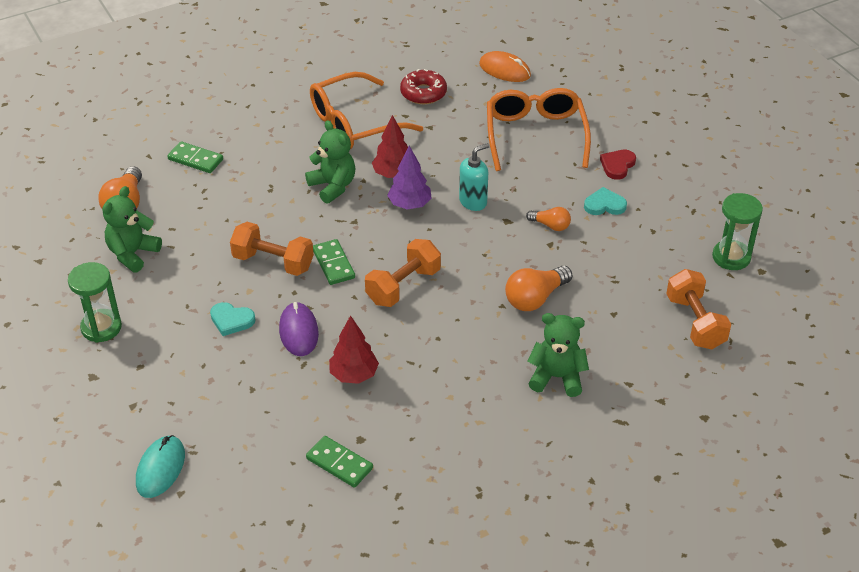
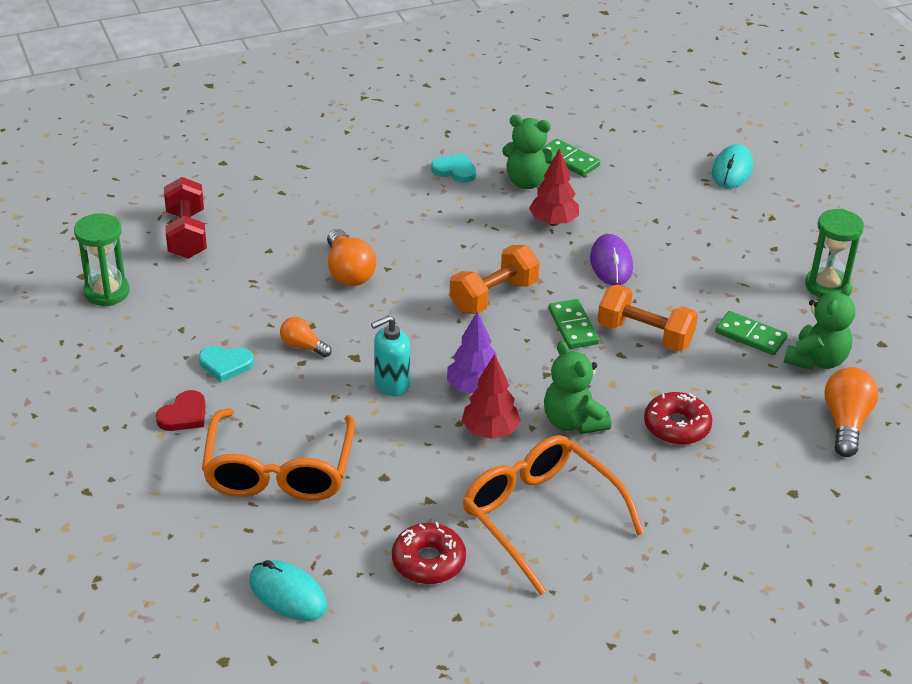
camera: 175 degrees left, 5 degrees down
green domino [168,141,223,173] -> green domino moved to [715,311,788,355]
turquoise heart [210,302,255,336] -> turquoise heart moved to [431,154,476,183]
orange glasses [310,72,423,149] -> orange glasses turned 105 degrees counterclockwise [463,435,644,595]
orange mouse [479,51,531,82] -> turquoise mouse [249,560,327,621]
orange light bulb [505,266,573,311] -> orange light bulb turned 105 degrees clockwise [327,229,376,286]
green teddy bear [527,313,589,397] -> green teddy bear moved to [502,115,556,189]
orange dumbbell [666,269,732,349] -> red dumbbell [164,177,207,259]
none -> red donut [644,392,712,445]

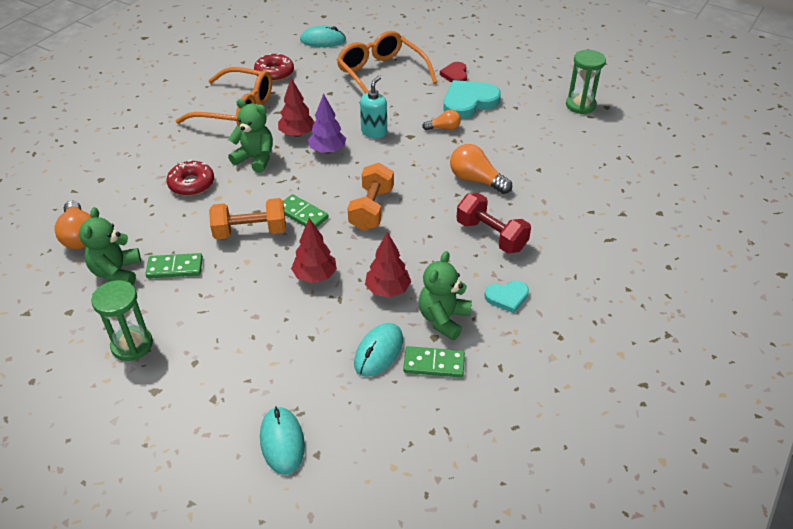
camera: 145 degrees right, 5 degrees up
red dumbbell [164,177,207,259] -> red dumbbell moved to [456,193,531,254]
turquoise heart [199,346,254,382] -> turquoise heart [444,80,501,119], size x1.80
green teddy bear [502,115,556,189] -> green teddy bear turned 45 degrees counterclockwise [419,251,472,340]
purple mouse [590,234,633,285] -> red tree [291,218,337,283]
none -> turquoise mouse [354,323,403,377]

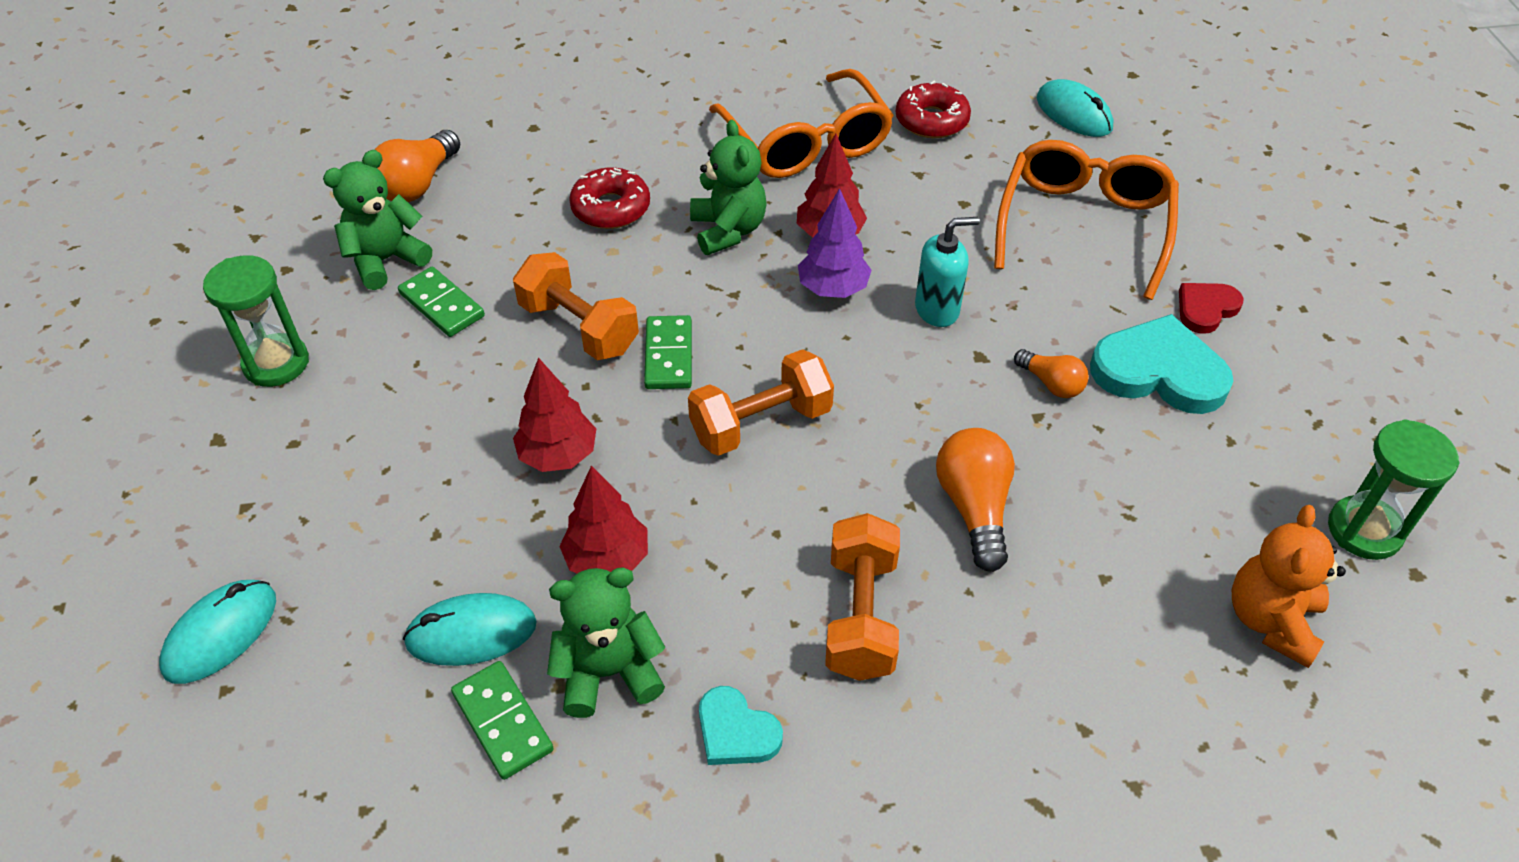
camera: 50 degrees right, 5 degrees up
red dumbbell [456,193,531,254] -> orange dumbbell [825,513,900,681]
none -> orange teddy bear [1232,505,1346,668]

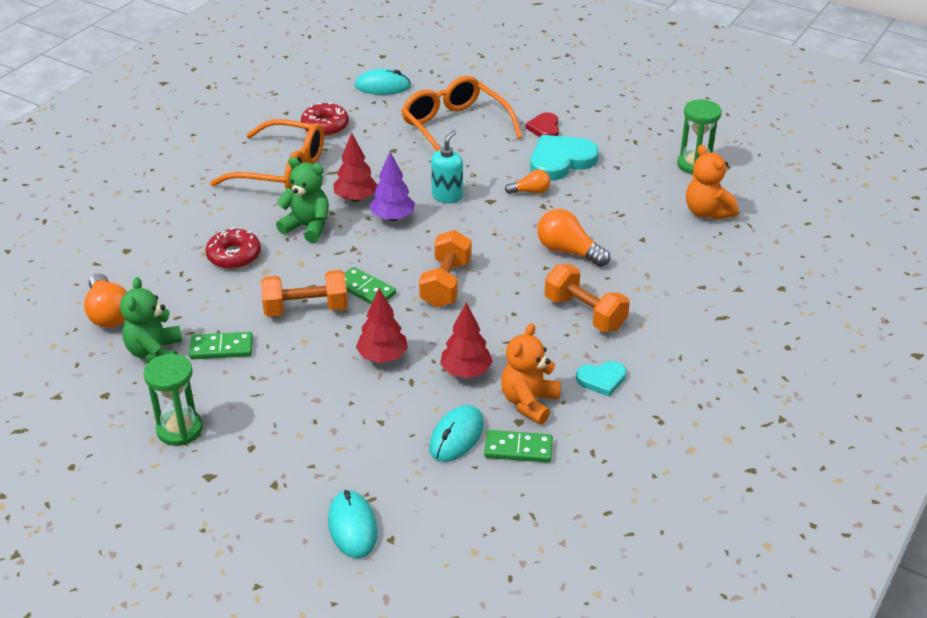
camera: 50 degrees left, 10 degrees down
green teddy bear [547,568,665,718] -> orange teddy bear [501,323,561,424]

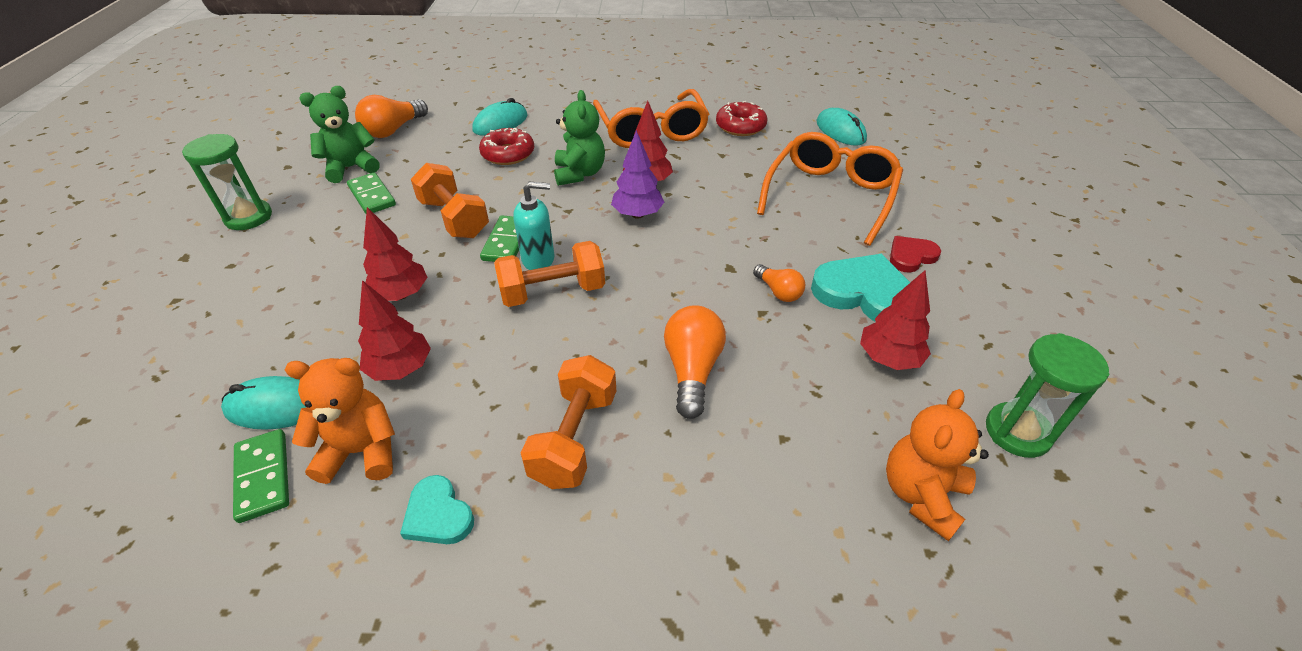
camera: 60 degrees right, 5 degrees up
turquoise mouse [328,490,378,558] -> turquoise mouse moved to [472,98,527,136]
turquoise soap dispenser [431,130,463,203] -> turquoise soap dispenser moved to [513,182,555,270]
none -> red tree [860,271,931,370]

